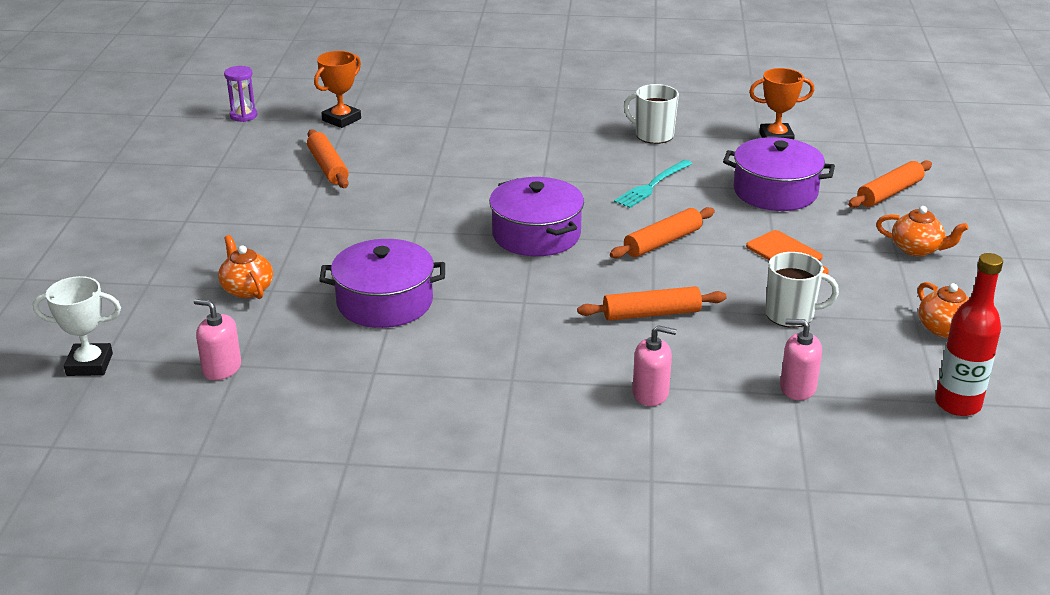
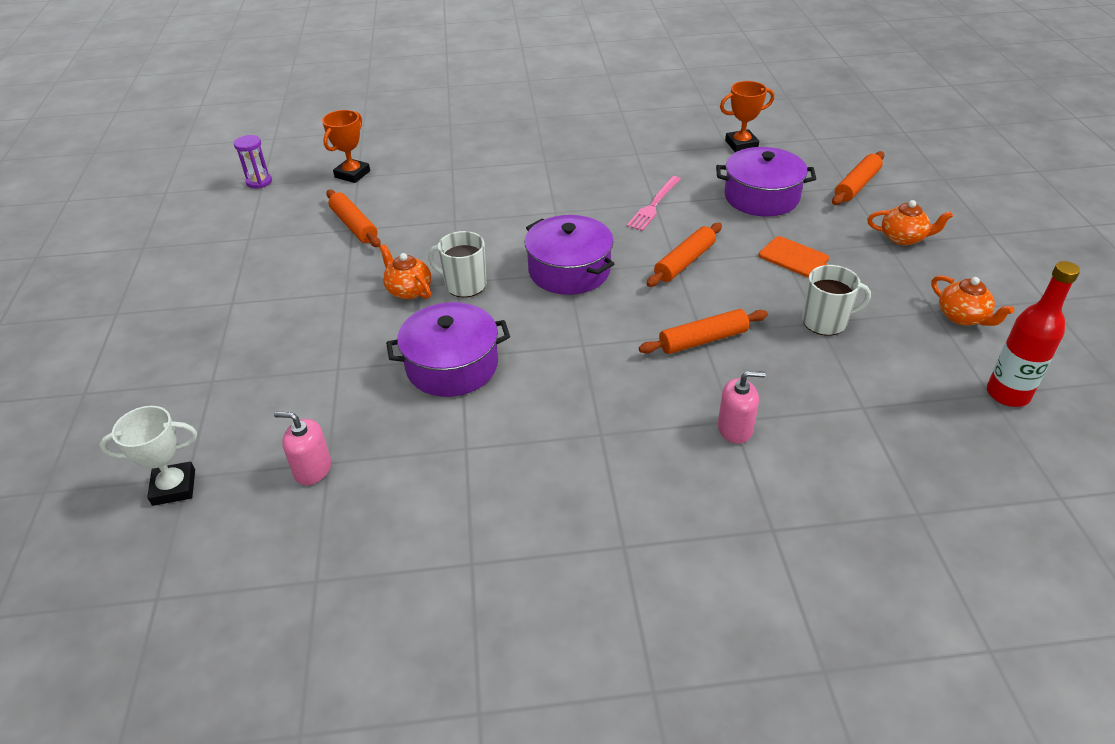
camera: 10 degrees left, 10 degrees up
orange teapot [218,235,273,299] -> orange teapot moved to [379,244,431,299]
turquoise fork [614,160,692,208] -> pink fork [627,176,681,231]
white mug [624,84,679,144] -> white mug moved to [428,231,486,297]
pink soap dispenser [780,319,822,400] -> none

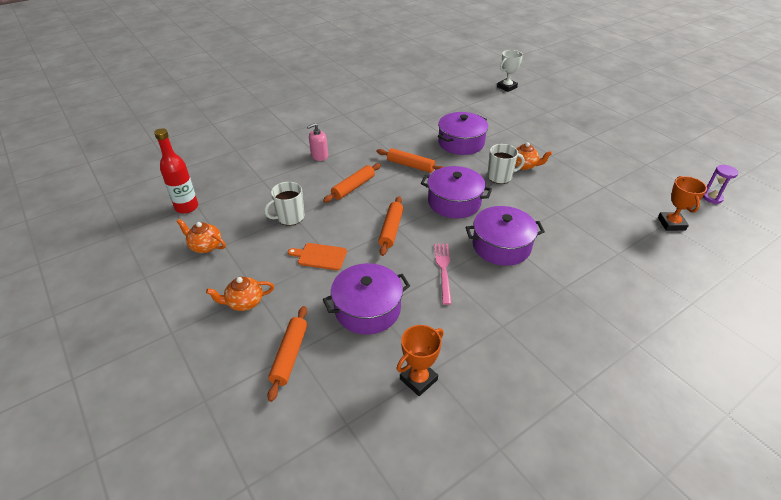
camera: 150 degrees right, 0 degrees up
pink soap dispenser [274,412,331,485] -> none
orange rolling pin [326,190,381,247] -> orange rolling pin moved to [377,148,444,173]
none -> purple pot [466,206,545,266]

